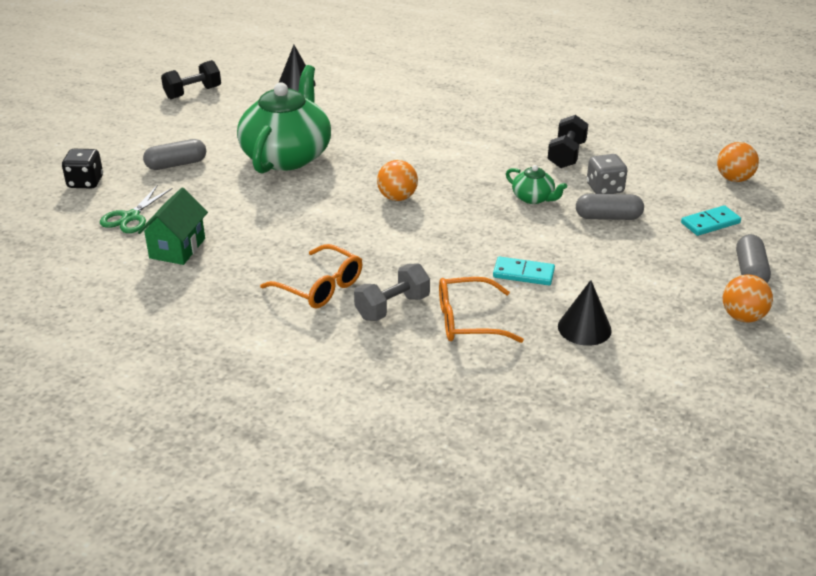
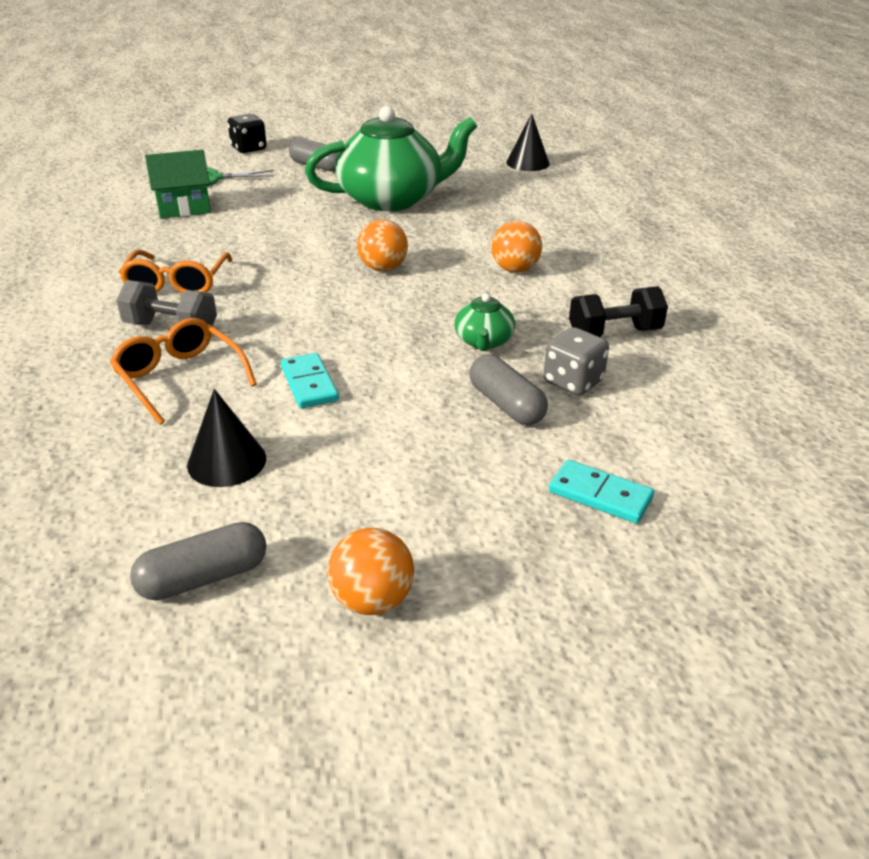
camera: 55 degrees right, 0 degrees up
black dumbbell [161,60,221,99] -> none
orange ball [717,142,759,182] -> orange ball moved to [491,221,542,273]
grey capsule [736,234,771,283] -> grey capsule moved to [130,522,267,600]

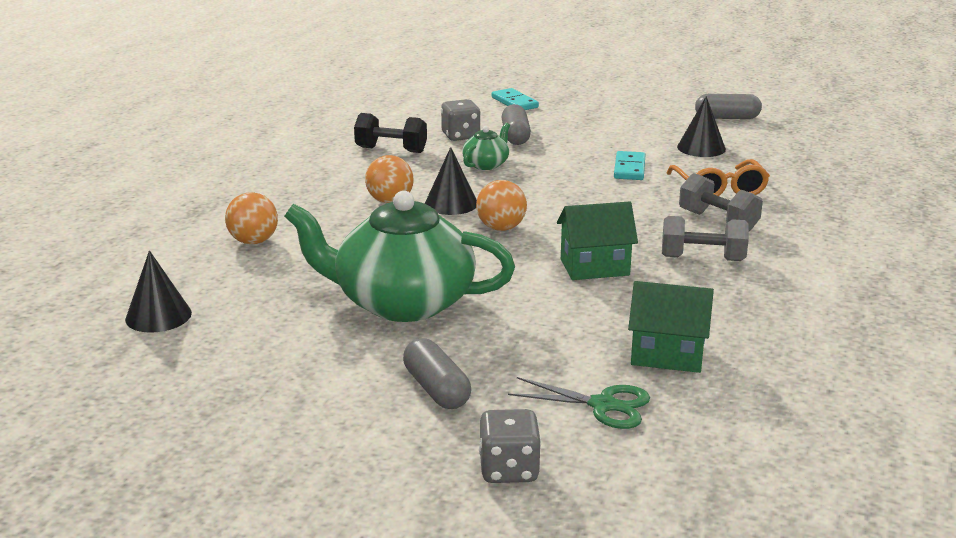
camera: 150 degrees left, 10 degrees down
orange glasses [119,250,232,293] -> grey dumbbell [662,216,749,261]
black dice [228,114,267,153] -> grey dice [479,409,541,483]
orange ball [328,528,414,615] -> orange ball moved to [225,192,278,244]
none -> black cone [425,147,477,215]
none -> green house [557,201,638,280]

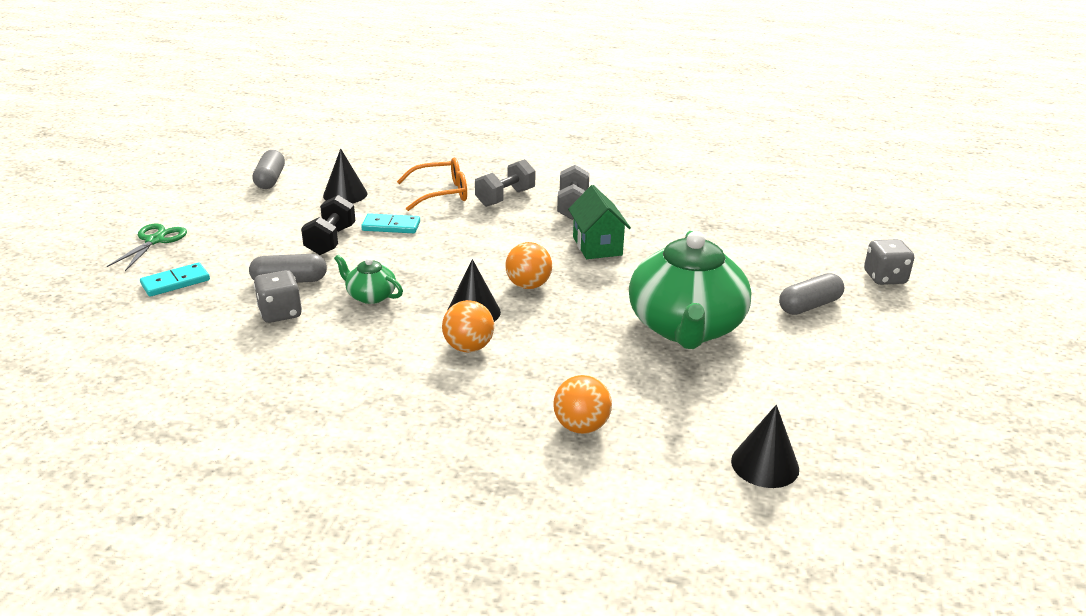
camera: 95 degrees left, 5 degrees up
black dumbbell [354,113,427,153] -> black dumbbell moved to [301,195,355,255]
green scissors [508,377,650,429] -> green scissors moved to [107,224,187,271]
green house [628,281,714,373] -> none

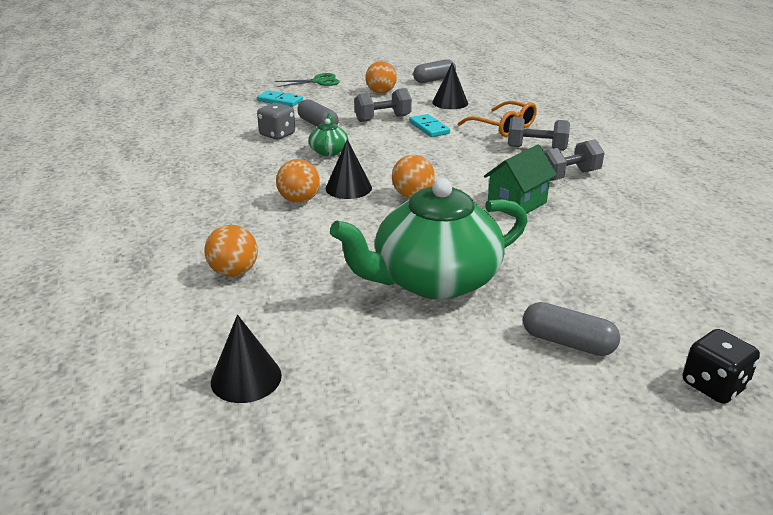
camera: 60 degrees right, 0 degrees up
black dumbbell [301,195,355,255] -> grey dumbbell [354,88,412,122]
grey dice [864,239,914,285] -> black dice [683,329,760,404]
none -> orange ball [365,61,397,93]

